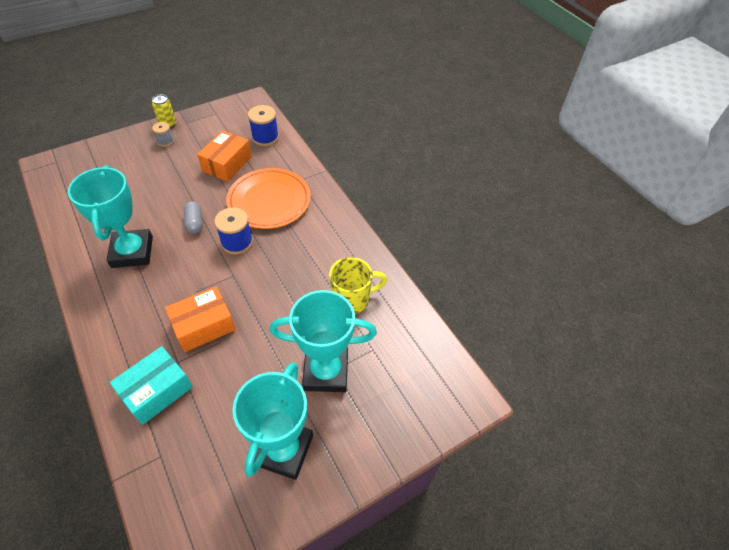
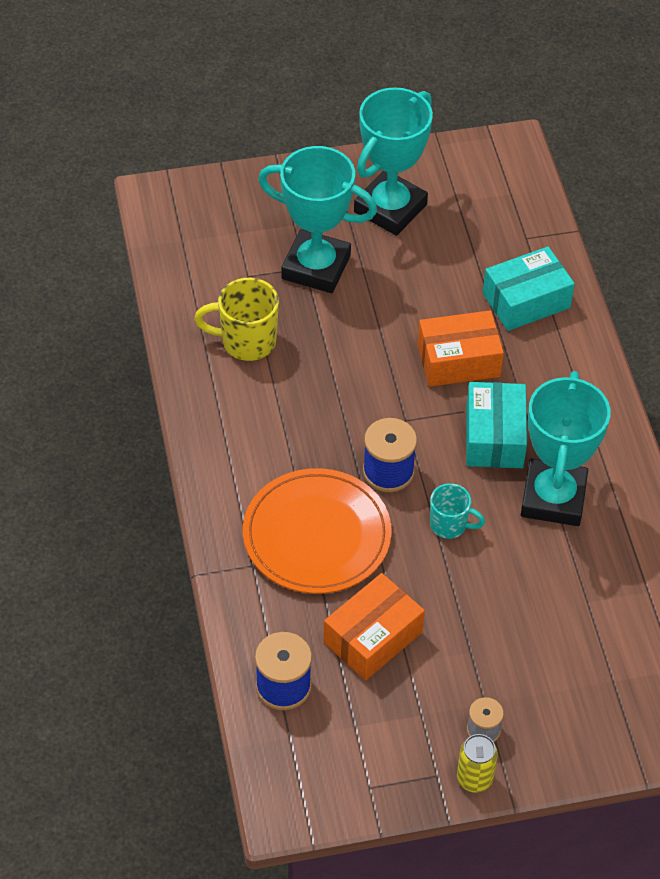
camera: 160 degrees left, 0 degrees up
grey capsule [184,201,203,234] -> turquoise mug [430,483,485,539]
none -> turquoise box [466,382,527,468]

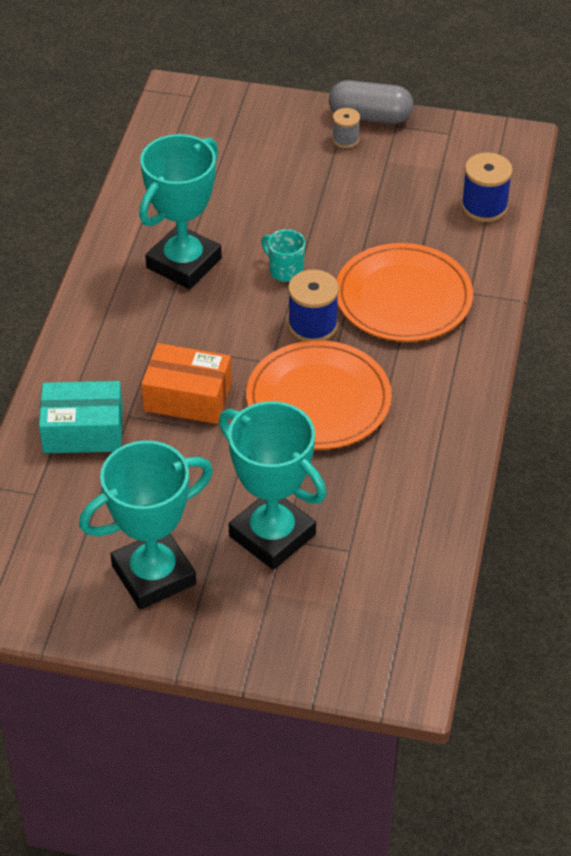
camera: 155 degrees left, 5 degrees down
yellow mug [194,278,279,361] -> none
orange box [324,573,425,680] -> none
yellow can [457,734,498,793] -> grey capsule [329,80,413,124]
turquoise box [466,382,527,468] -> none
none -> orange plate [246,340,392,449]

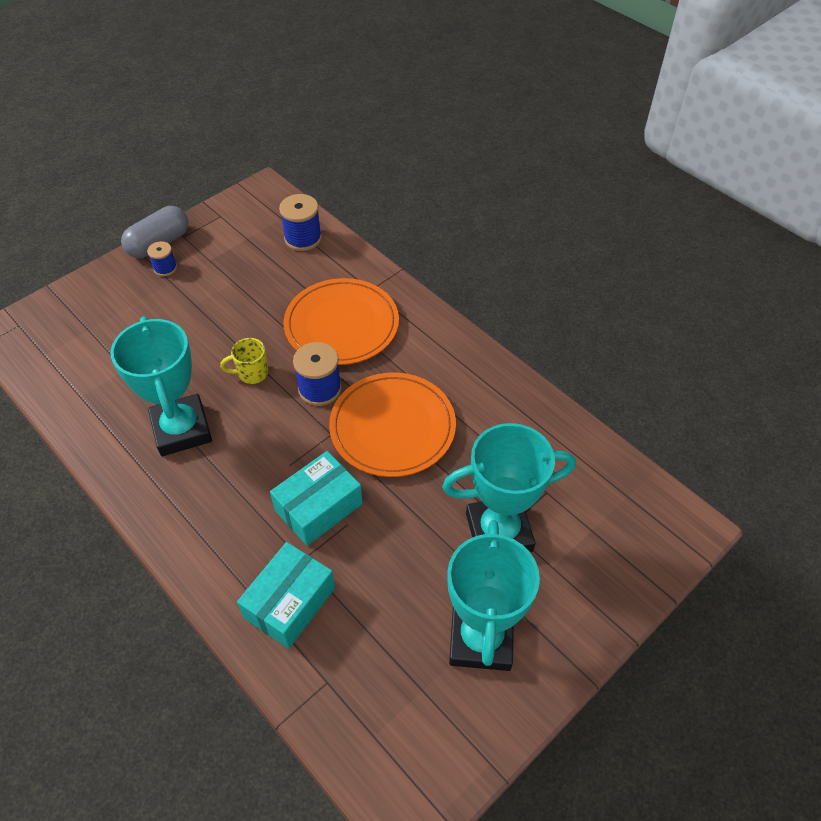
camera: 55 degrees left, 5 degrees up
orange box [141,343,232,424] -> turquoise box [270,451,363,546]
turquoise mug [261,229,305,282] -> yellow mug [220,338,268,384]
grey spool [332,108,360,148] -> blue spool [147,241,177,276]

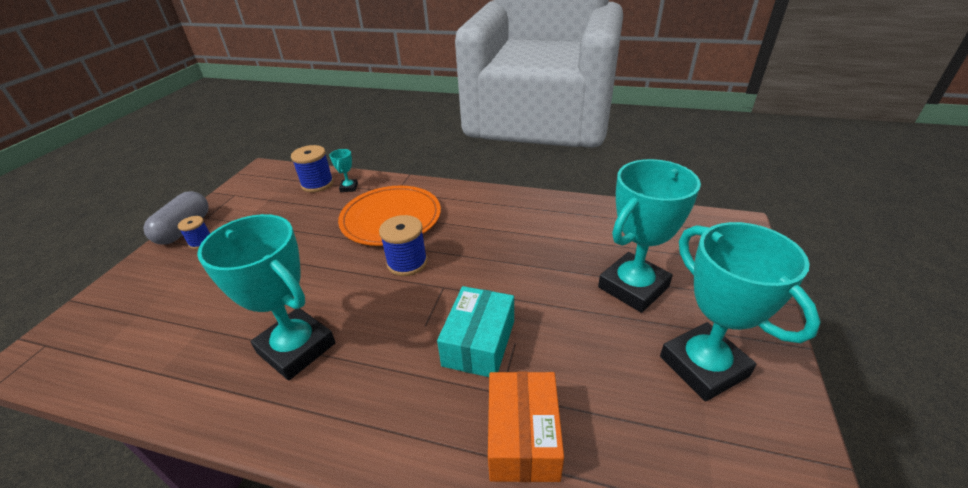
camera: 30 degrees left, 15 degrees down
yellow mug [220,338,268,384] -> none
turquoise box [237,542,335,649] -> orange box [488,372,564,482]
orange plate [329,372,456,477] -> none
none -> turquoise trophy [329,149,358,192]

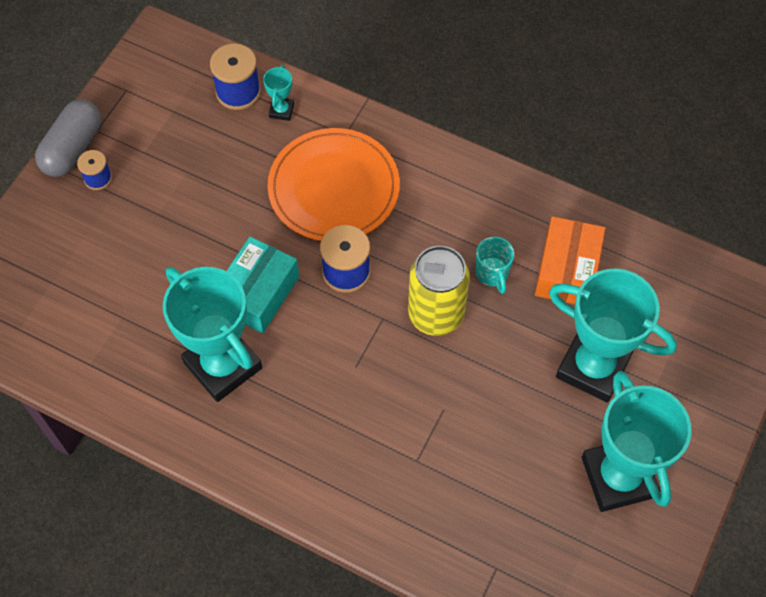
camera: 10 degrees right, 25 degrees up
turquoise box [437,286,514,377] -> turquoise box moved to [226,237,299,333]
orange box [488,372,564,482] -> orange box moved to [535,216,605,304]
turquoise trophy [598,159,701,313] -> turquoise trophy turned 60 degrees clockwise [549,269,677,402]
none -> yellow can [408,246,470,336]
none -> turquoise mug [475,237,514,294]

